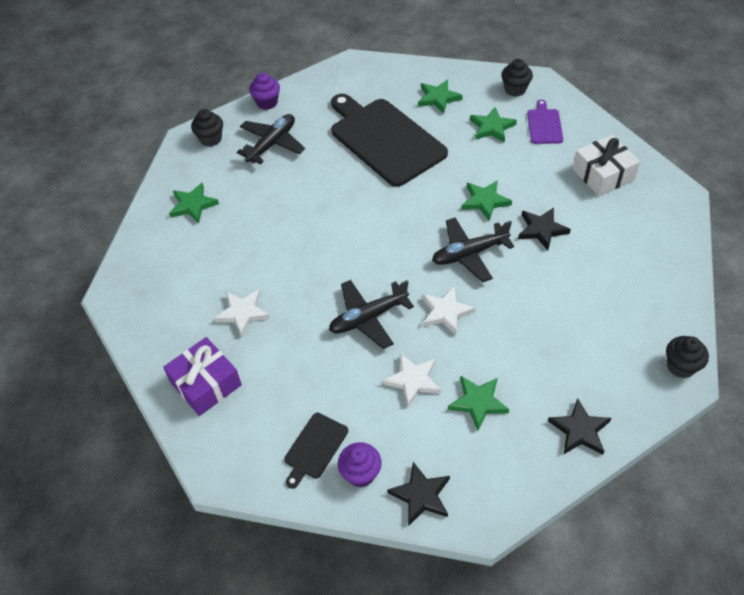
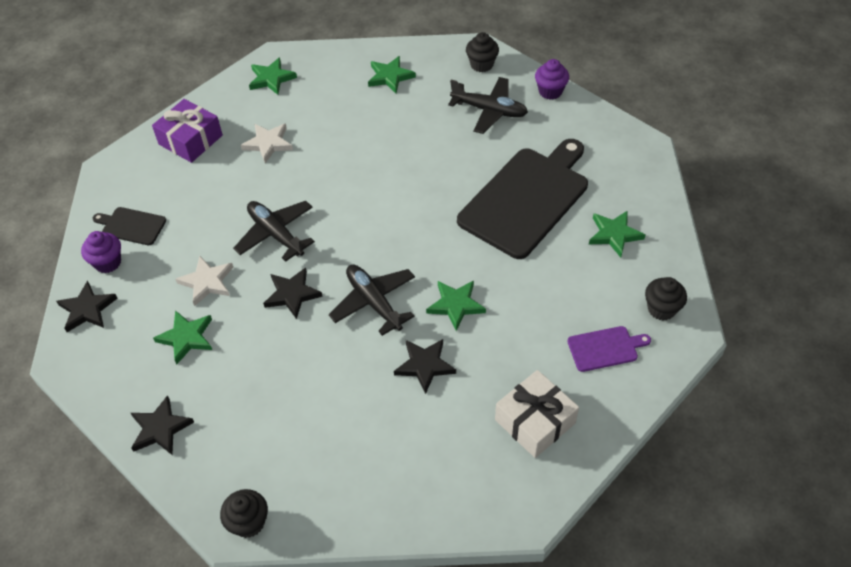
camera: 75 degrees right, 0 degrees up
white star [422,286,476,335] -> black star [263,267,323,319]
green star [470,107,517,143] -> green star moved to [249,57,297,95]

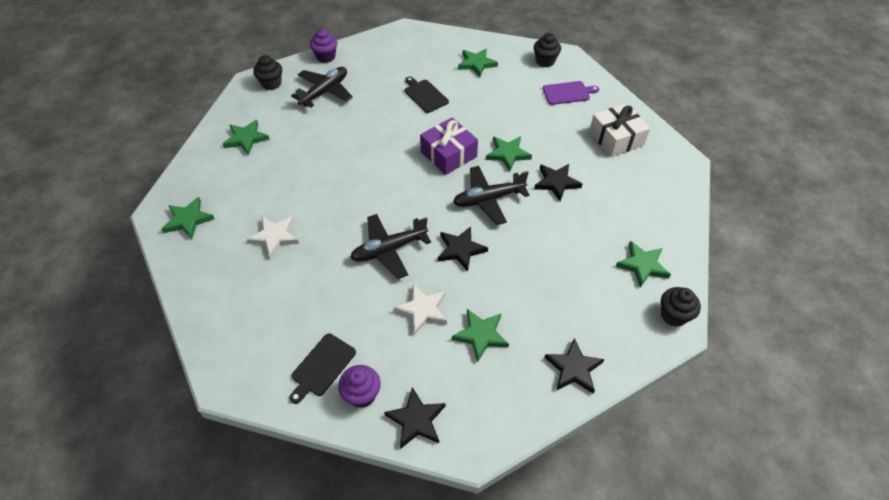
camera: 75 degrees left, 0 degrees up
purple gift [152,99,223,163] -> purple gift moved to [420,117,478,175]
black cutting board [457,139,588,259] -> black cutting board [404,76,449,113], size x0.44
purple cutting board [567,326,651,372] -> purple cutting board turned 75 degrees clockwise [542,81,599,105]
none -> green star [615,241,671,288]

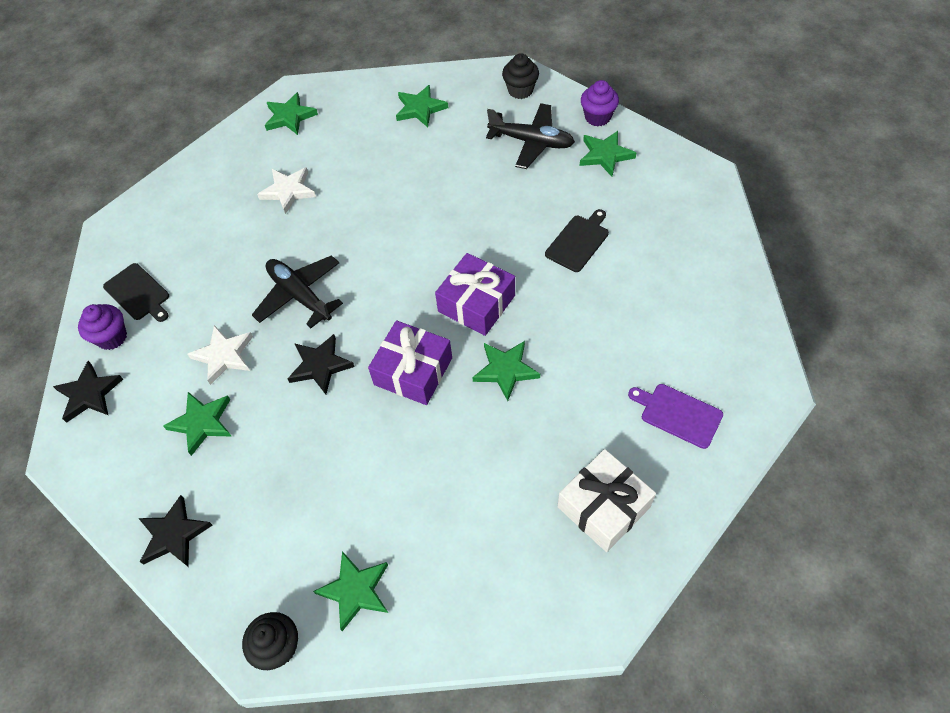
camera: 75 degrees right, 5 degrees up
black cutting board [290,333,356,404] -> black cutting board turned 150 degrees counterclockwise [103,263,169,322]
black plane [453,166,530,225] -> purple gift [368,320,452,405]
green star [458,48,498,77] -> green star moved to [580,131,636,176]
black cupcake [534,33,561,67] -> none
black star [534,164,582,201] -> none
purple cutting board [542,81,599,105] -> purple cutting board turned 150 degrees clockwise [628,384,723,449]

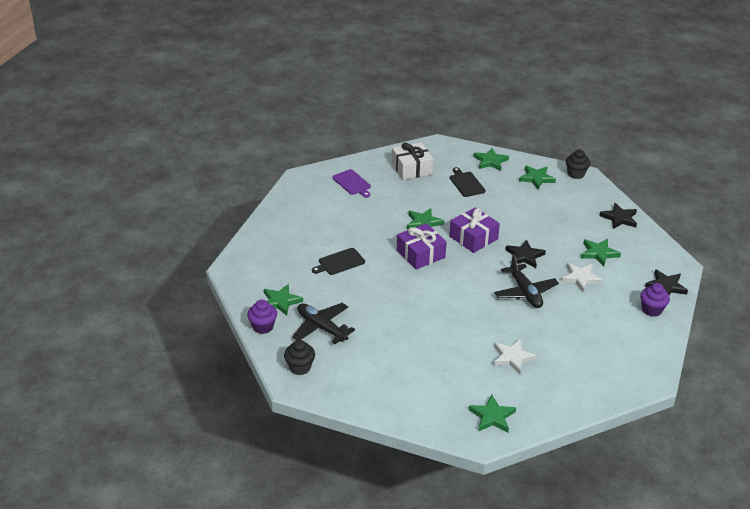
camera: 160 degrees left, 20 degrees down
black cutting board [103,263,169,322] -> black cutting board moved to [450,167,486,197]
green star [396,85,448,127] -> green star moved to [473,148,509,171]

